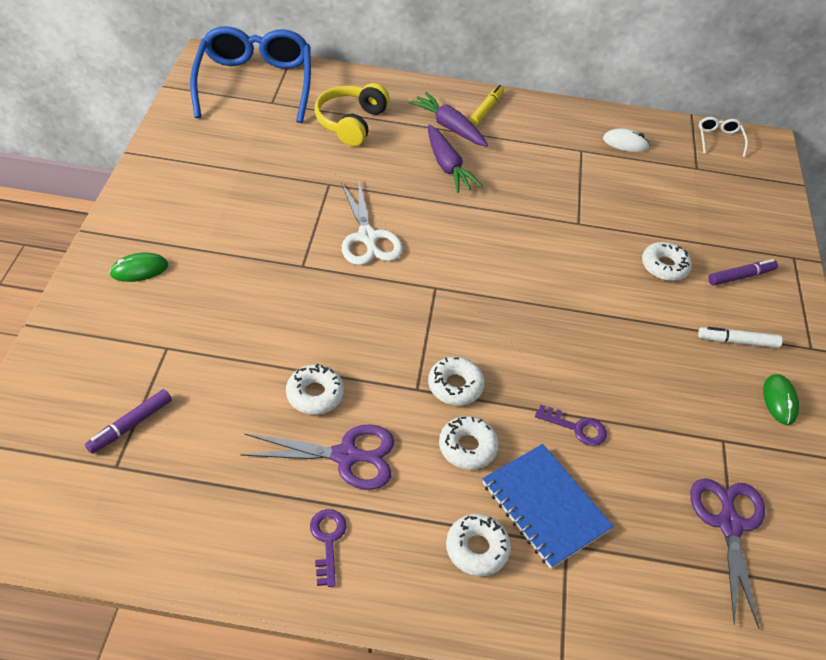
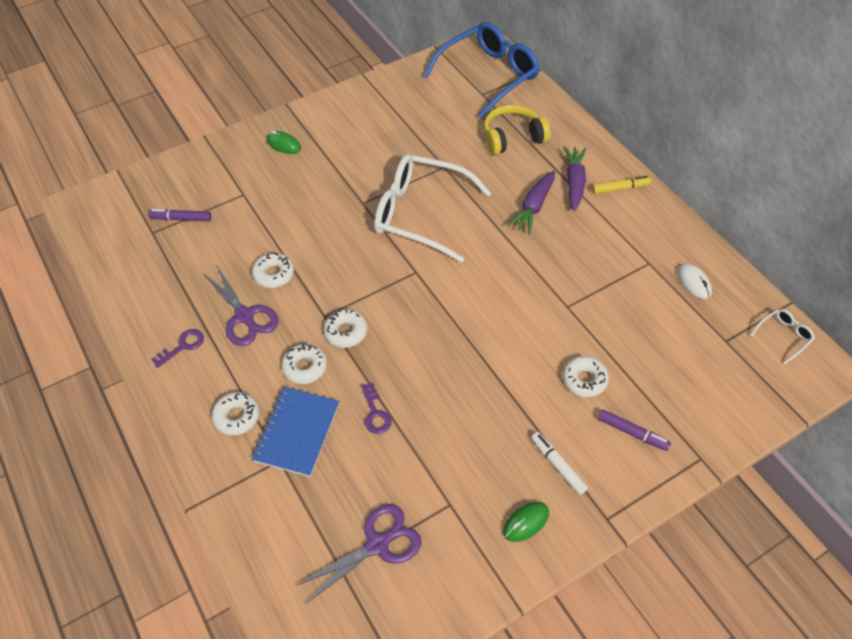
camera: 55 degrees right, 5 degrees up
white scissors [341,181,403,265] -> white glasses [374,154,491,263]

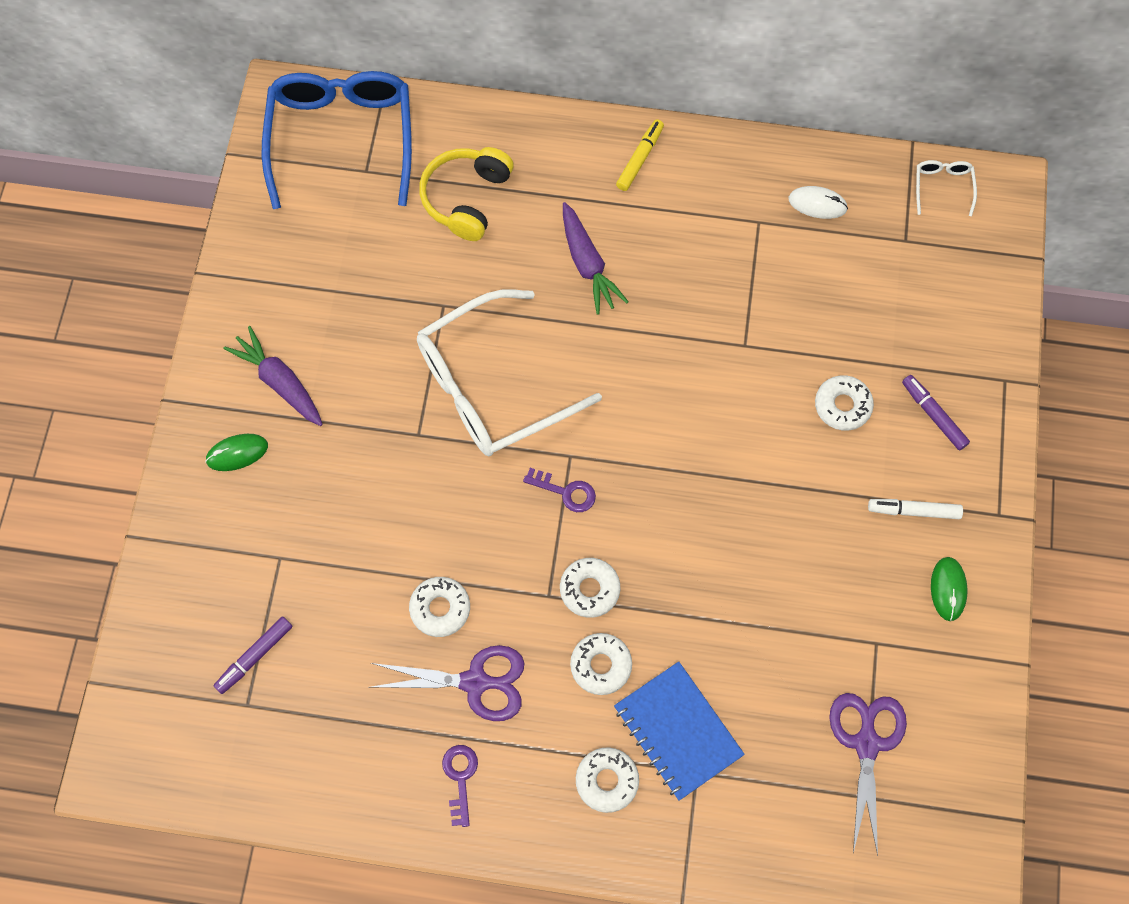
camera: 50 degrees left, 15 degrees up
purple key [361,383,392,434] -> purple key moved to [523,468,596,512]
purple carrot [563,146,586,211] -> purple carrot moved to [223,326,323,426]
purple marker [598,410,671,451] -> purple marker turned 105 degrees counterclockwise [902,375,970,450]

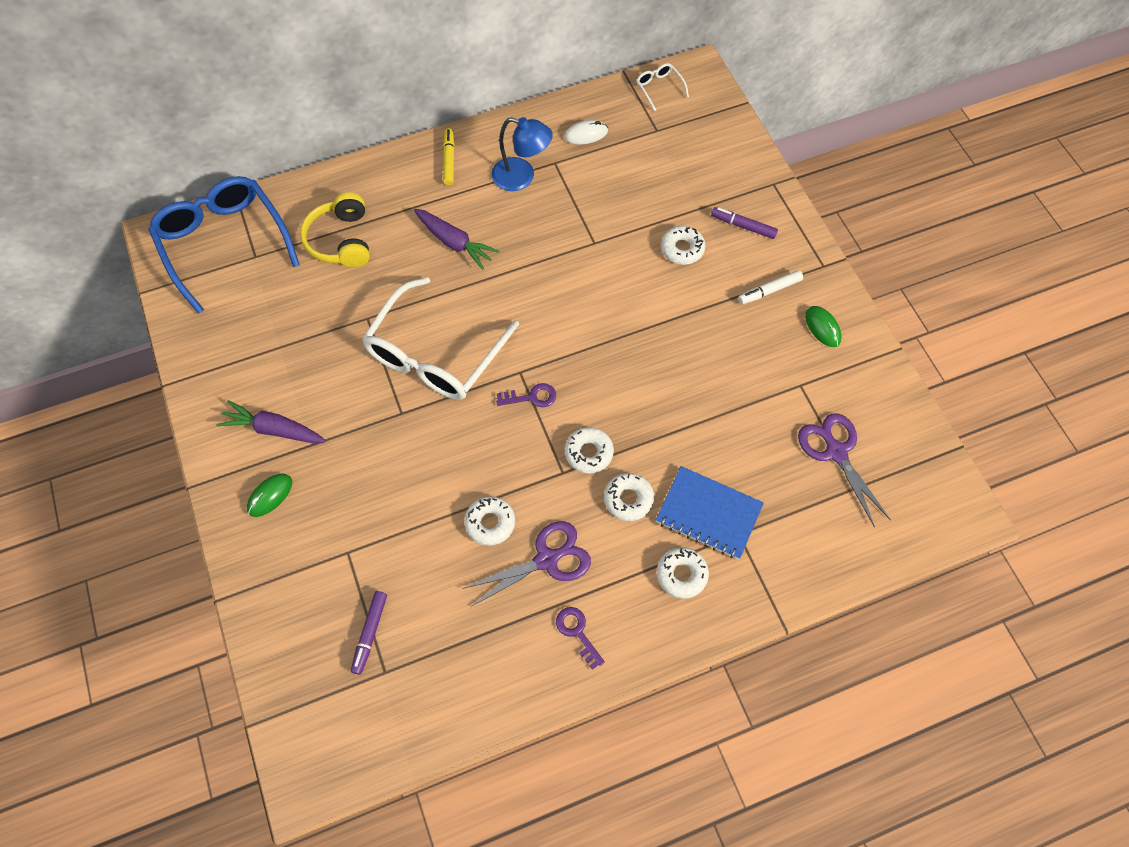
camera: 30 degrees left, 5 degrees down
none -> blue lamp [492,117,553,191]

